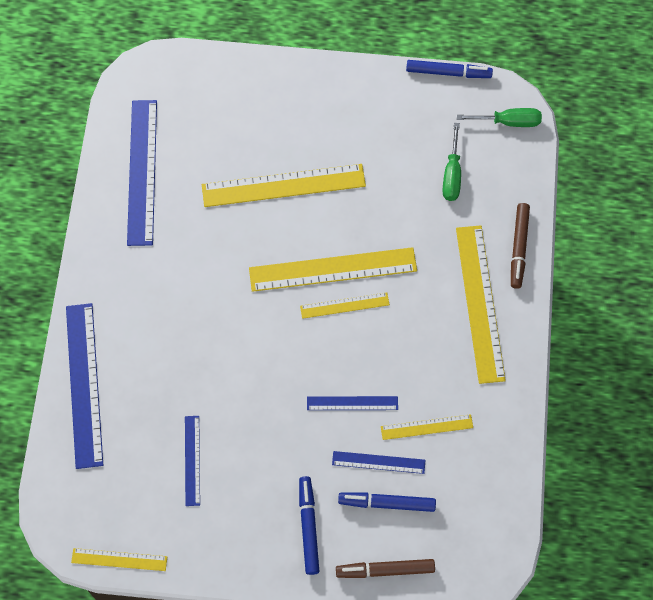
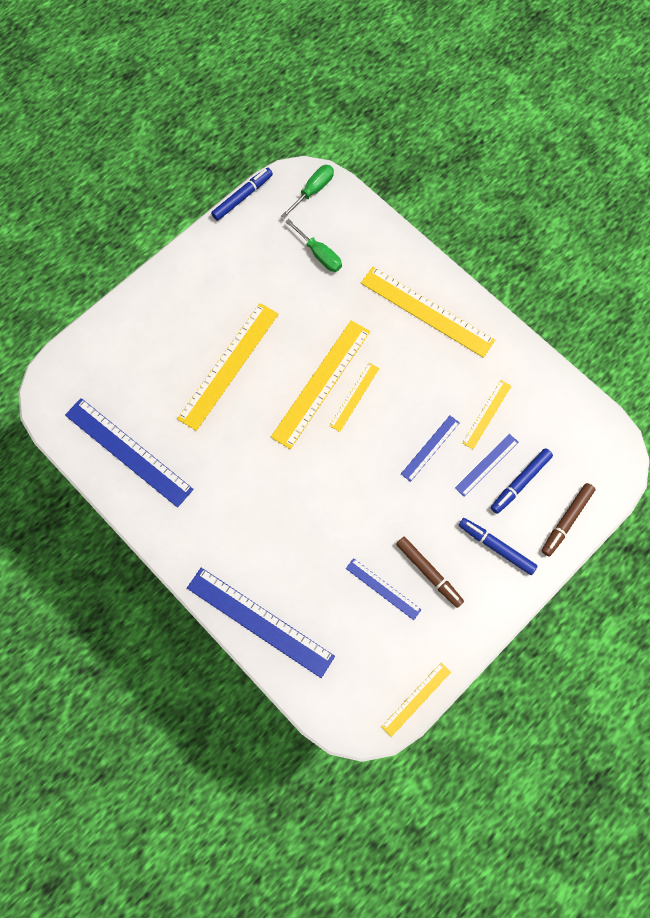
camera: 50 degrees left, 5 degrees up
brown marker [511,203,530,289] -> brown marker moved to [396,537,464,608]

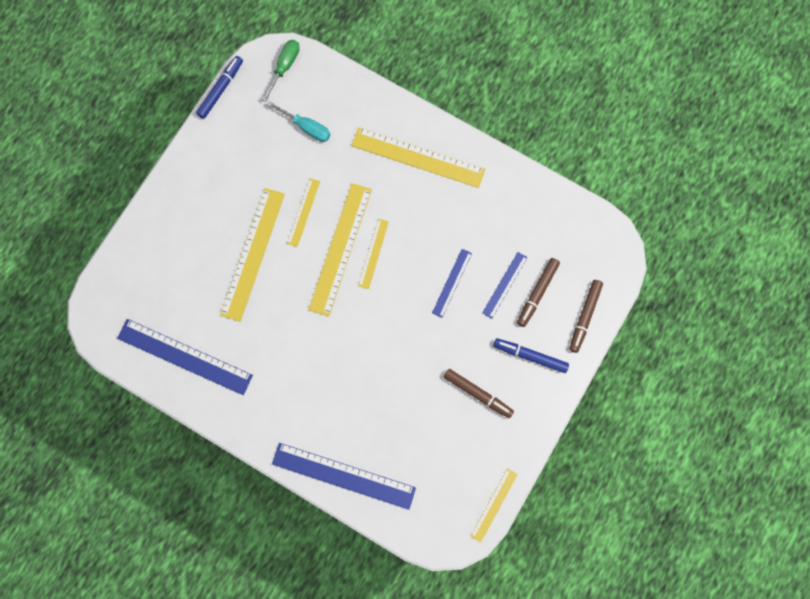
camera: 15 degrees left, 5 degrees up
green screwdriver [285,219,342,272] -> turquoise screwdriver [267,102,330,142]
blue ruler [346,558,421,620] -> none
yellow ruler [463,380,511,449] -> yellow ruler moved to [287,178,320,247]
blue marker [491,448,553,514] -> brown marker [517,258,560,327]

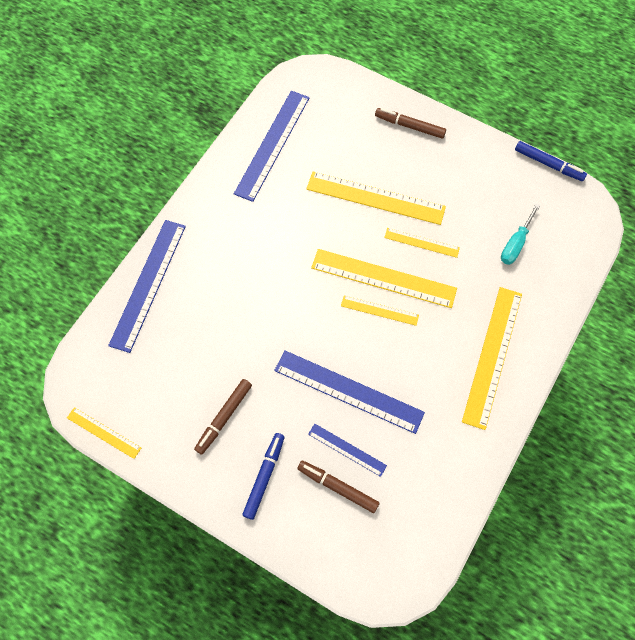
camera: 90 degrees right, 10 degrees down
green screwdriver [262,40,300,102] -> none
blue ruler [432,249,472,318] -> blue ruler [274,351,425,434], size x1.90
brown marker [569,280,603,353] -> brown marker moved to [375,108,446,139]

